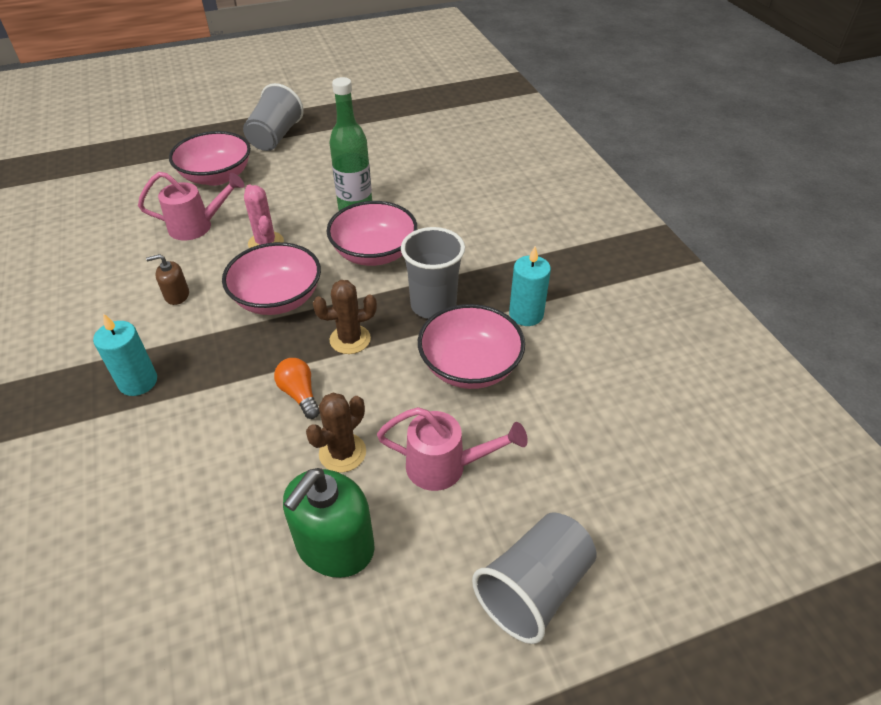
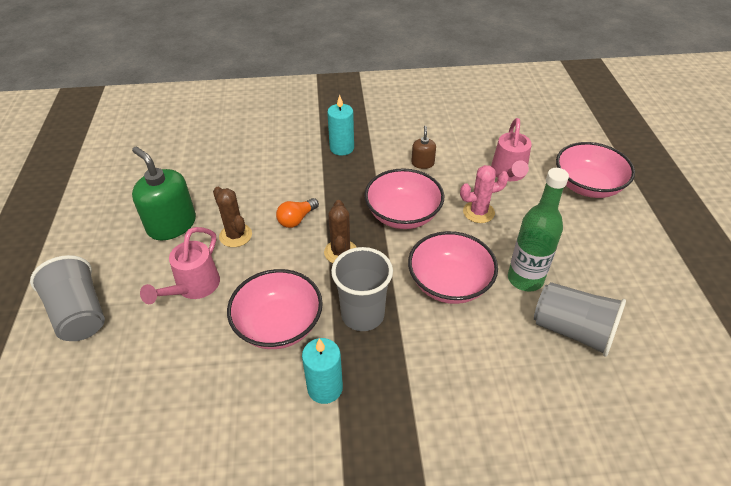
camera: 105 degrees right, 0 degrees up
grey cup [243,83,304,151] -> grey cup moved to [534,282,626,357]
orange light bulb [274,358,320,419] -> orange light bulb turned 150 degrees clockwise [276,198,319,228]

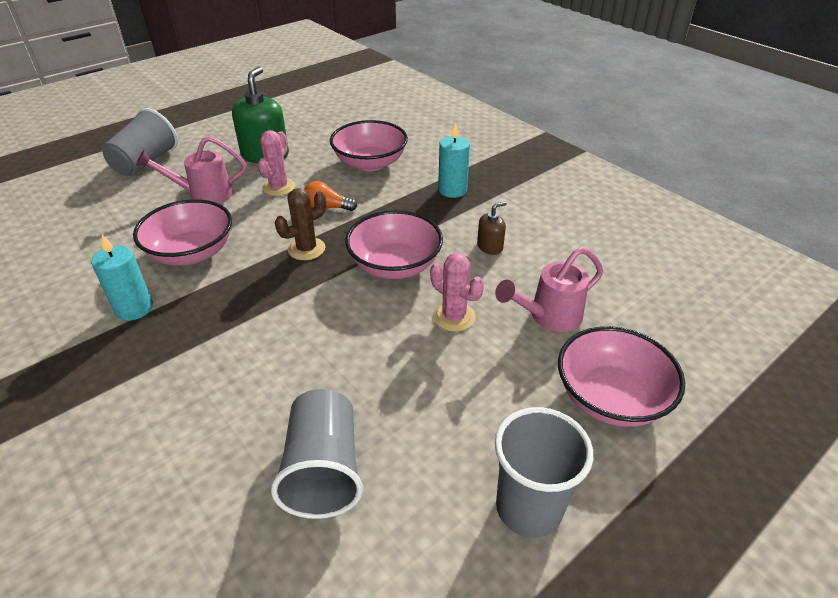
camera: 55 degrees right, 5 degrees down
brown cactus [213,187,252,247] -> pink cactus [258,130,296,196]
grey cup [331,247,393,331] -> grey cup moved to [495,407,593,538]
pink bowl [408,231,498,304] -> pink bowl moved to [330,120,408,171]
green bottle [508,168,569,292] -> none

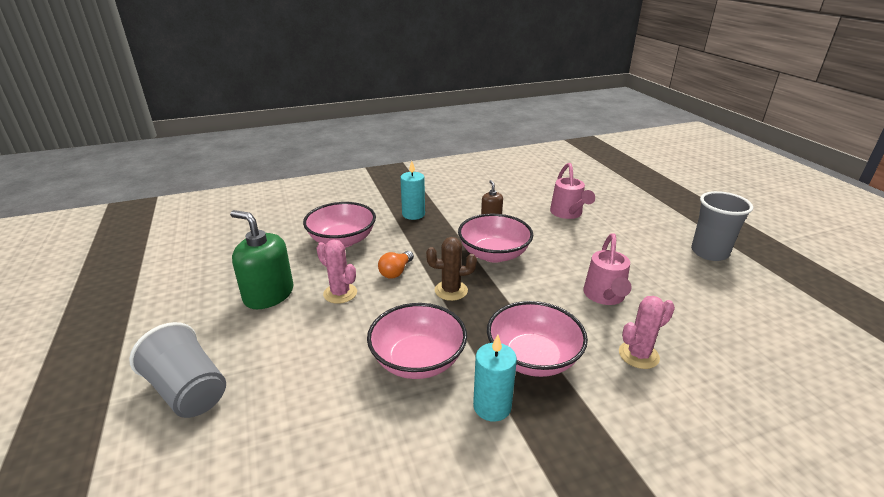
camera: 70 degrees left, 10 degrees down
pink watering can [136,136,247,204] -> pink watering can moved to [583,233,632,305]
grey cup [271,389,363,519] -> none
brown cactus [275,188,326,260] -> brown cactus turned 75 degrees counterclockwise [426,237,477,301]
pink cactus [430,253,484,332] -> pink cactus moved to [619,296,675,369]
pink bowl [558,326,685,427] -> pink bowl moved to [487,301,588,377]

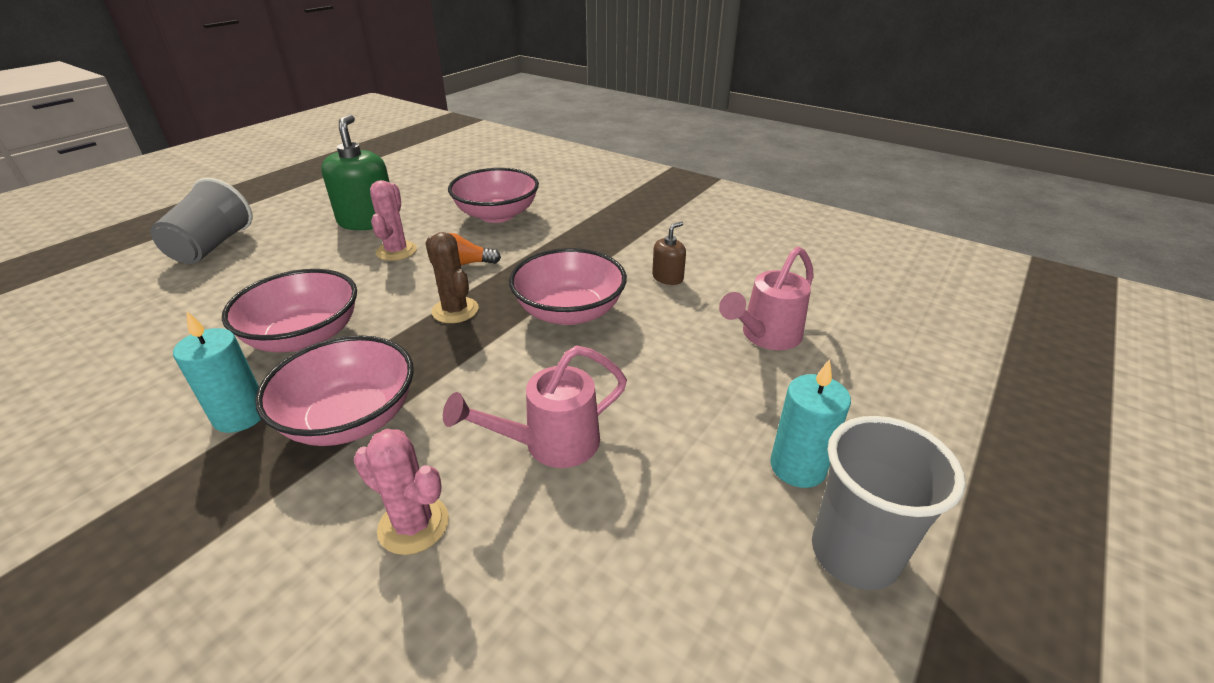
camera: 55 degrees right, 5 degrees up
turquoise candle [400,161,425,220] -> turquoise candle moved to [770,359,851,488]

